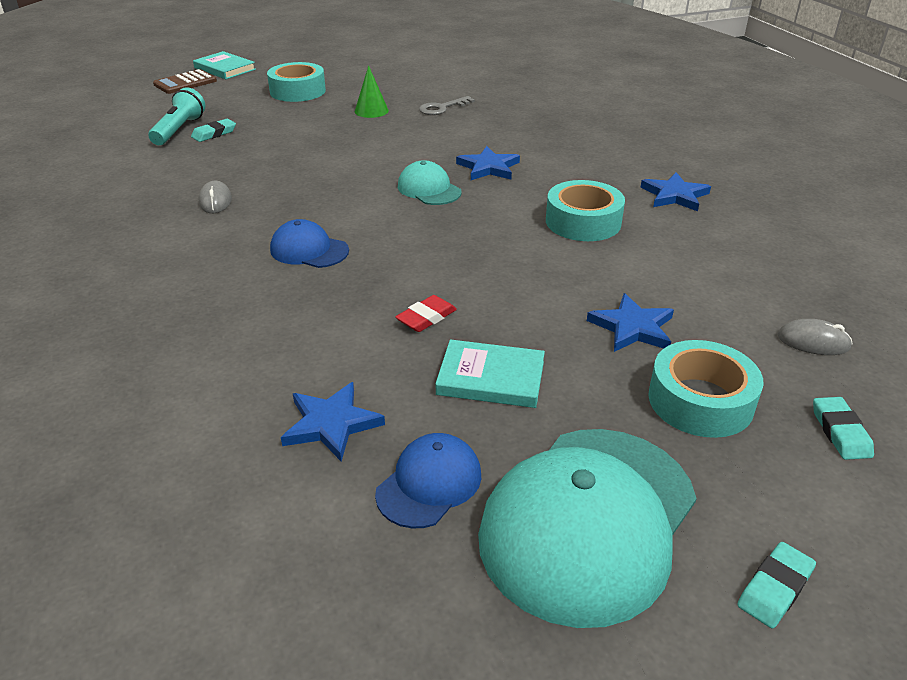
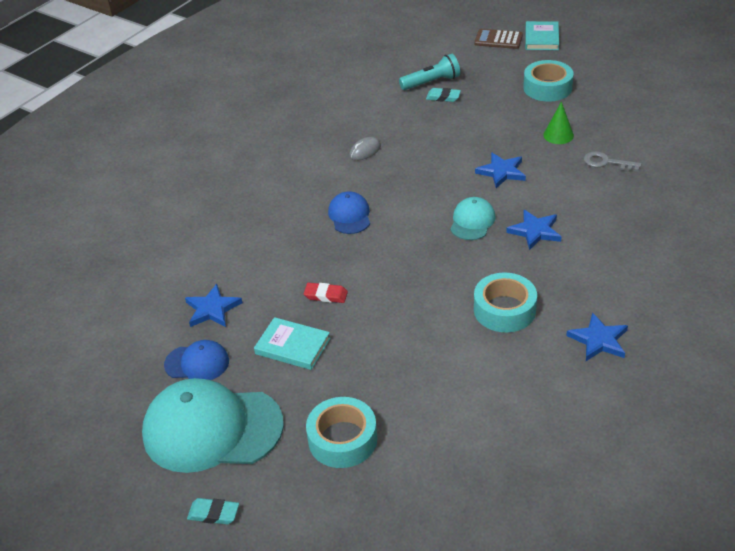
camera: 60 degrees right, 5 degrees up
turquoise book [436,339,545,408] -> turquoise book turned 45 degrees counterclockwise [254,317,330,370]
blue star [587,293,674,352] -> blue star moved to [475,153,526,188]
grey mouse [777,319,853,355] -> none
turquoise eraser [813,397,874,460] -> none

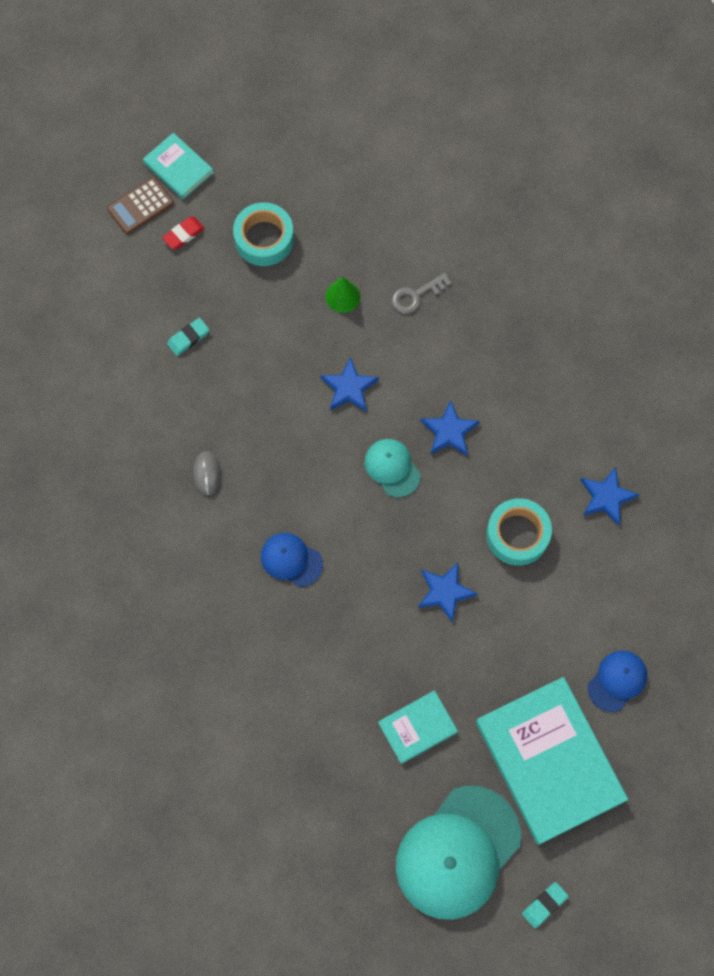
camera: 55 degrees left, 30 degrees up
blue cap [164,340,229,380] -> blue cap moved to [588,651,647,712]
blue star [185,284,242,327] -> blue star moved to [418,563,478,623]
red eraser [304,283,348,303] -> red eraser moved to [162,217,205,249]
turquoise tape [306,397,377,468] -> turquoise book [476,677,628,845]
turquoise flashlight [399,54,460,90] -> none

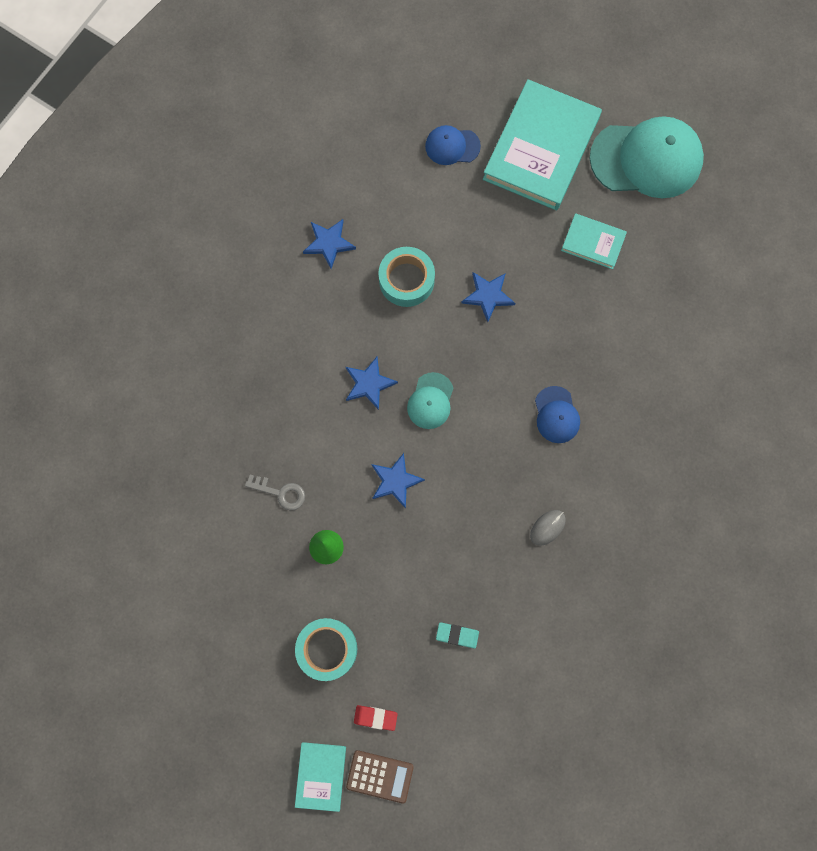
camera: 130 degrees left, 5 degrees up
turquoise eraser [522,882,569,928] -> none

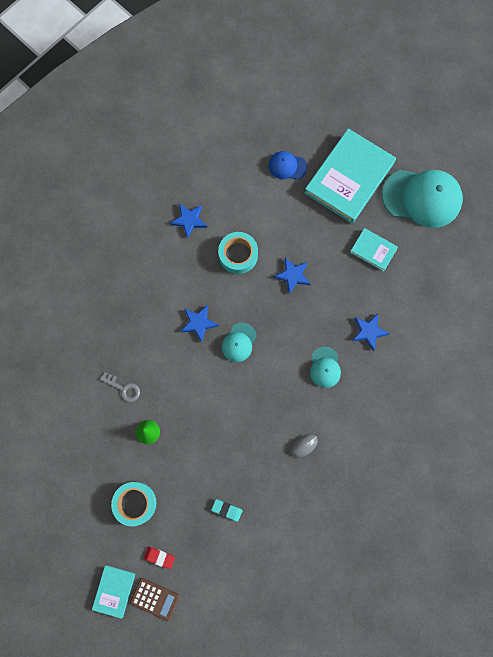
camera: 10 degrees right, 0 degrees up
blue star [371,453,425,509] -> blue star moved to [352,314,390,351]
blue cap [535,386,580,443] -> turquoise cap [310,347,341,388]

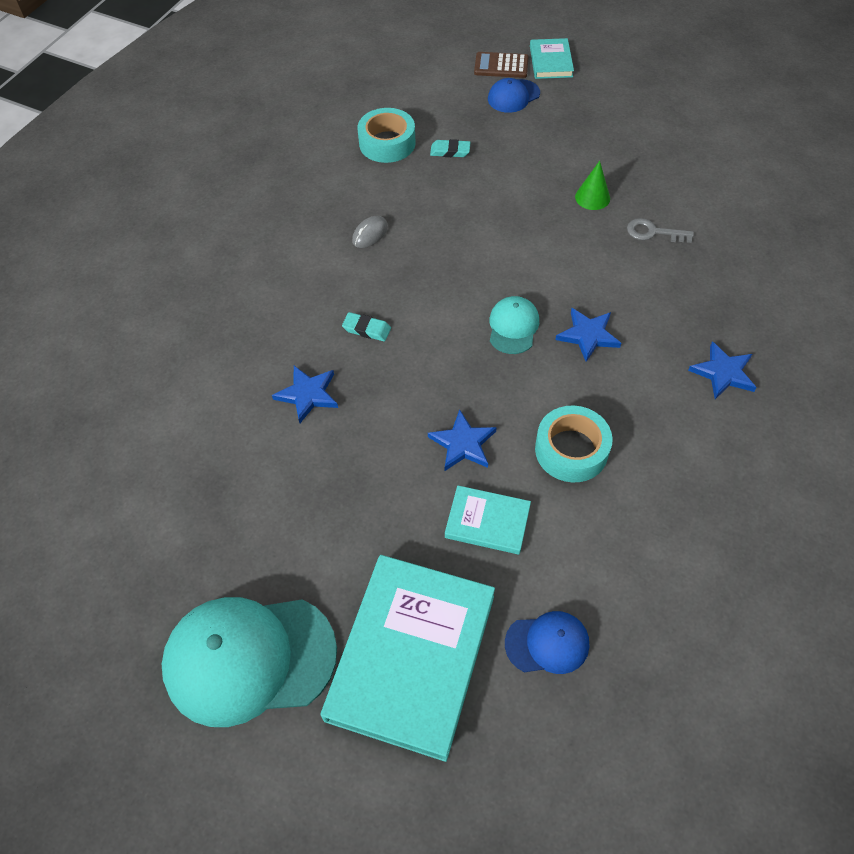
camera: 165 degrees right, 20 degrees down
turquoise tape [111,482,156,526] -> turquoise tape moved to [358,108,416,163]
red eraser [144,546,175,569] -> blue cap [488,78,540,113]
blue star [170,203,207,239] -> blue star moved to [688,342,757,399]
turquoise cap [310,347,341,388] -> turquoise eraser [342,312,391,341]
turquoise book [350,228,398,272] -> turquoise book moved to [445,485,531,555]

